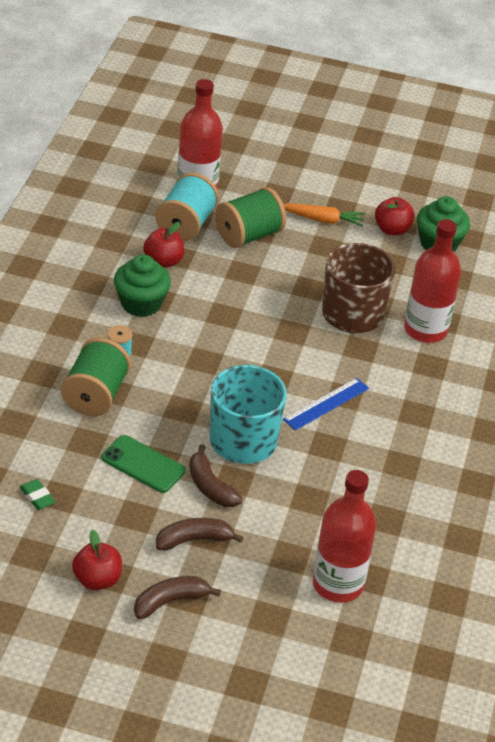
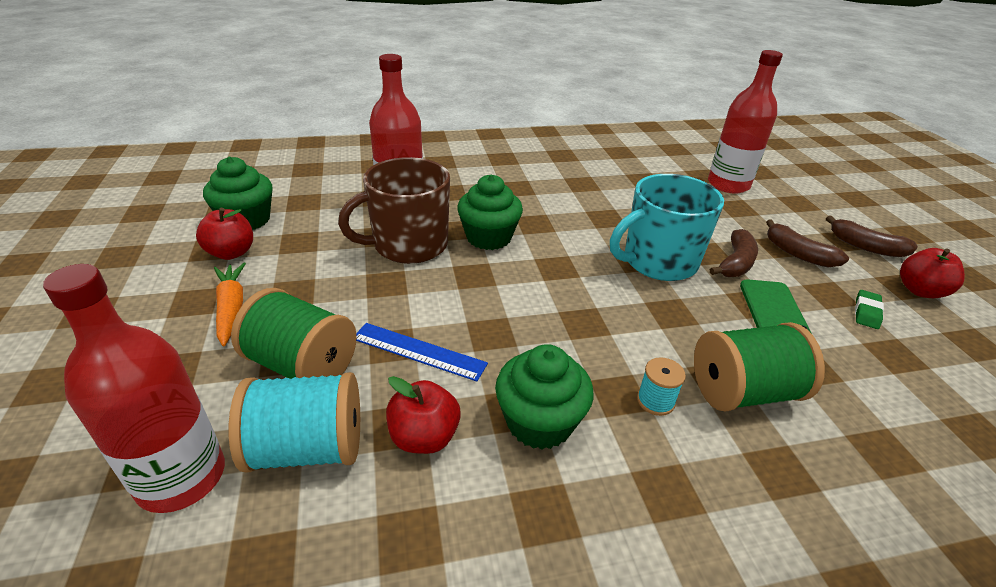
camera: 115 degrees left, 5 degrees down
green eraser [20,479,56,510] -> green eraser moved to [855,290,884,329]
blue ruler [283,378,369,431] -> blue ruler moved to [356,323,488,382]
none -> green cupcake [457,175,523,250]

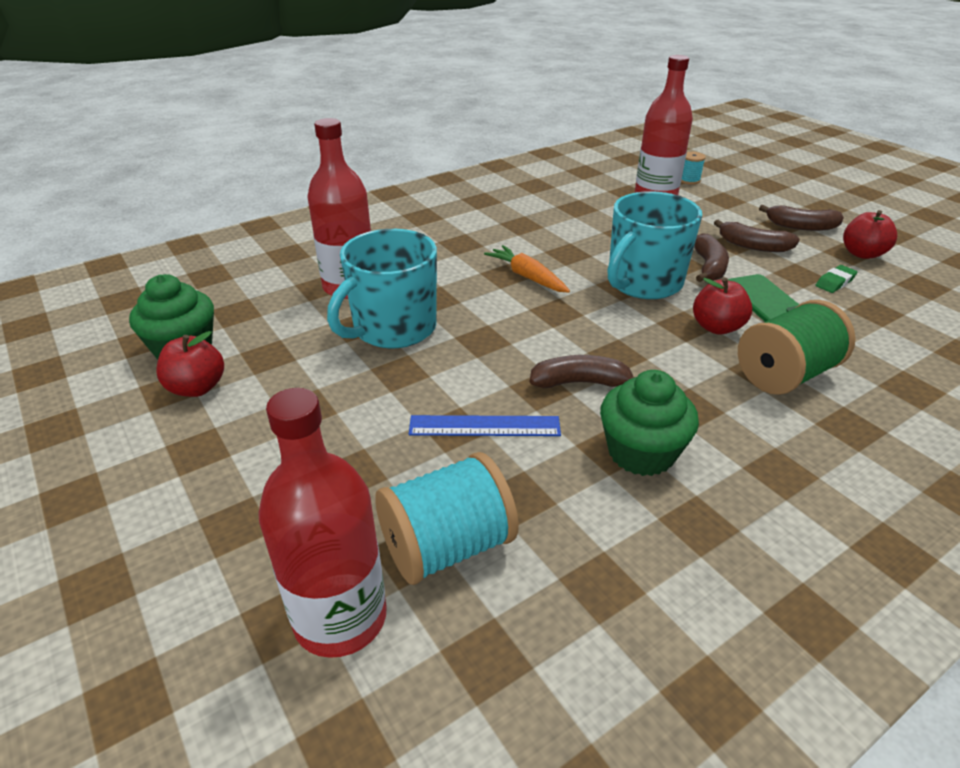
camera: 20 degrees left, 0 degrees up
orange carrot [214,262,246,346] -> orange carrot moved to [484,245,570,293]
green spool [231,288,357,379] -> none
brown mug [338,157,450,264] -> turquoise mug [327,229,437,349]
red apple [386,376,461,454] -> red apple moved to [693,278,752,335]
green cupcake [457,175,523,250] -> none
turquoise spool [637,357,686,416] -> turquoise spool moved to [681,152,706,184]
green eraser [855,290,884,329] -> green eraser turned 45 degrees clockwise [816,265,857,293]
none -> brown banana [530,355,635,388]

